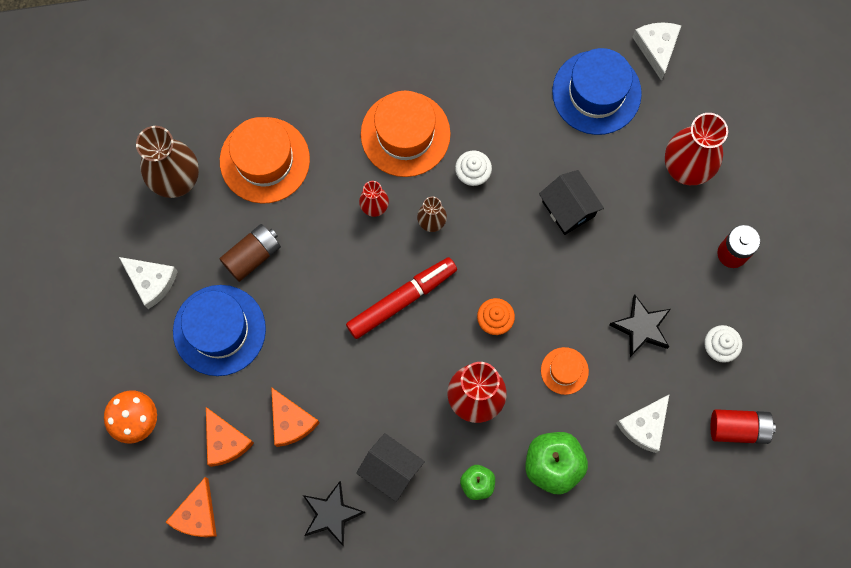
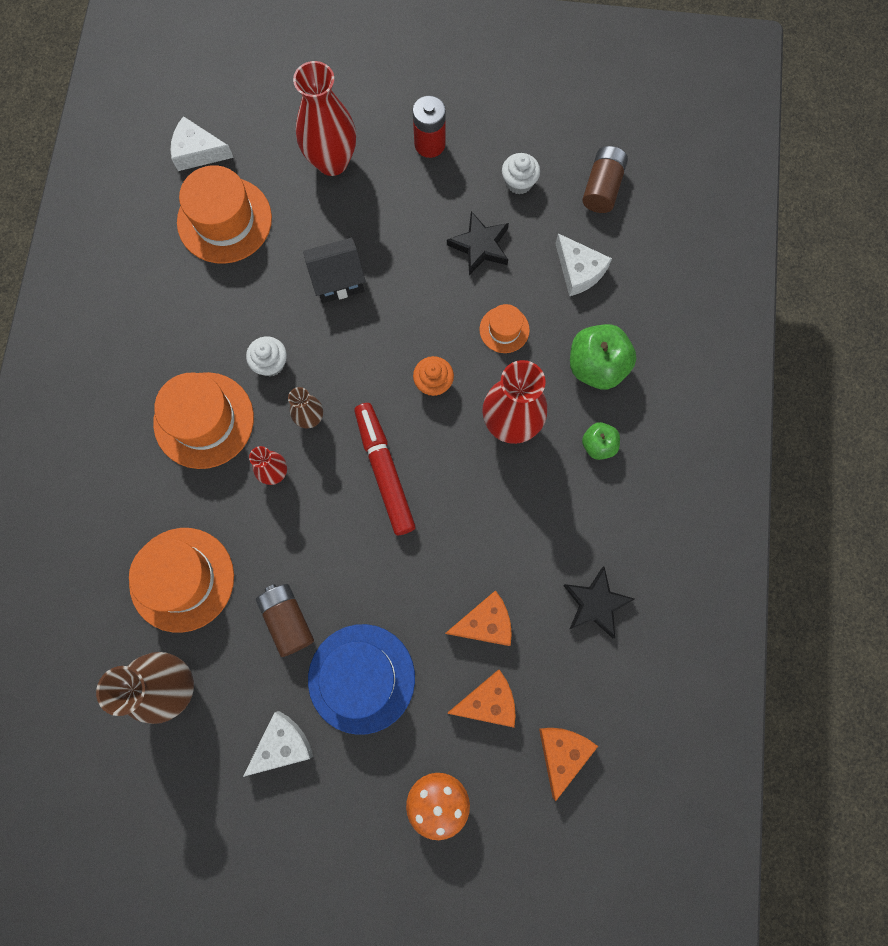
camera: 75 degrees left, 0 degrees up
orange cheese [166,477,217,537] -> orange cheese turned 105 degrees counterclockwise [539,728,598,801]
black house [356,433,425,502] -> none
blue hat [552,48,642,135] -> orange hat [177,165,272,264]
red battery [711,409,776,444] -> brown battery [582,146,628,213]

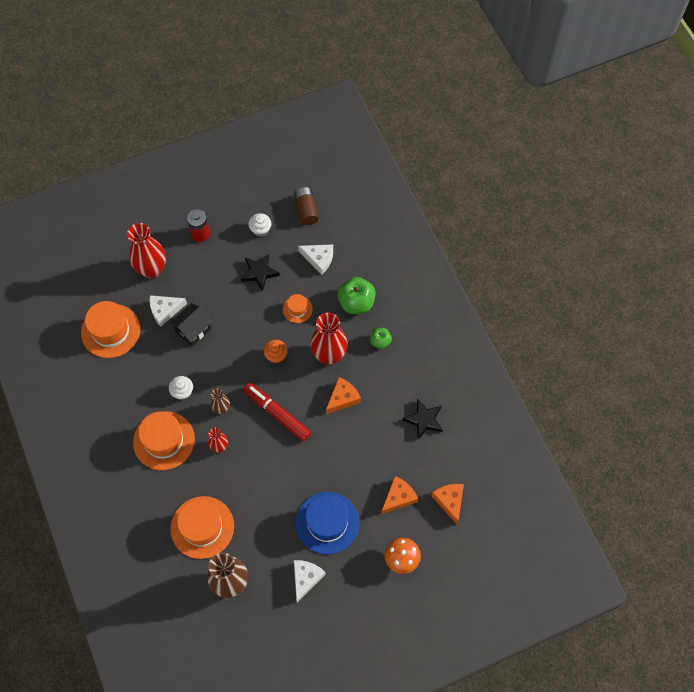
camera: 30 degrees left, 10 degrees down
white cheese [170,116,234,171] -> white cheese moved to [149,295,187,327]
brown battery [256,584,314,657] -> none
orange cheese [445,590,512,646] -> orange cheese moved to [326,377,361,414]

